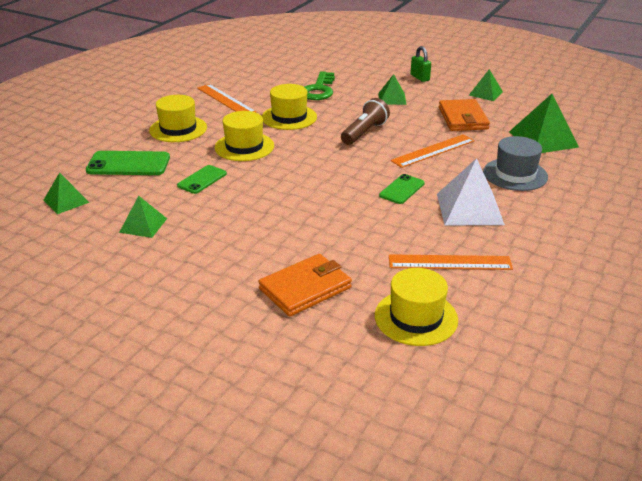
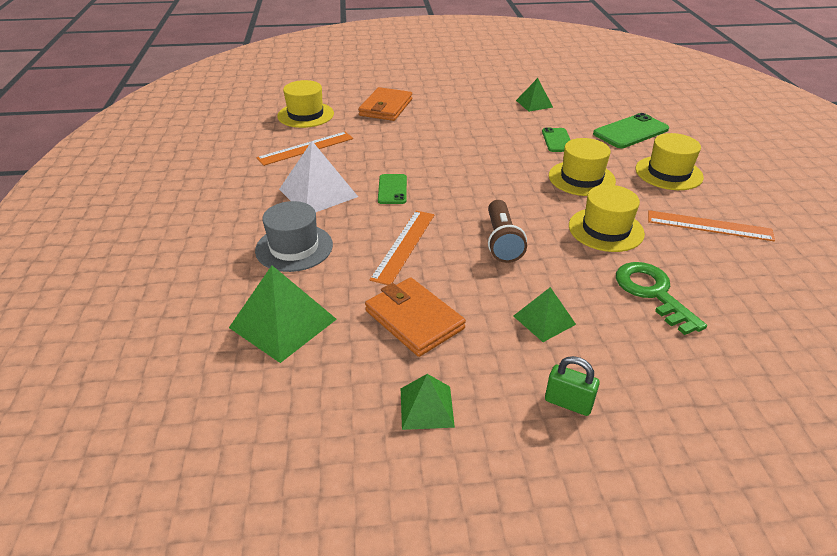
camera: 145 degrees right, 5 degrees up
green pyramid [43,172,90,214] -> none

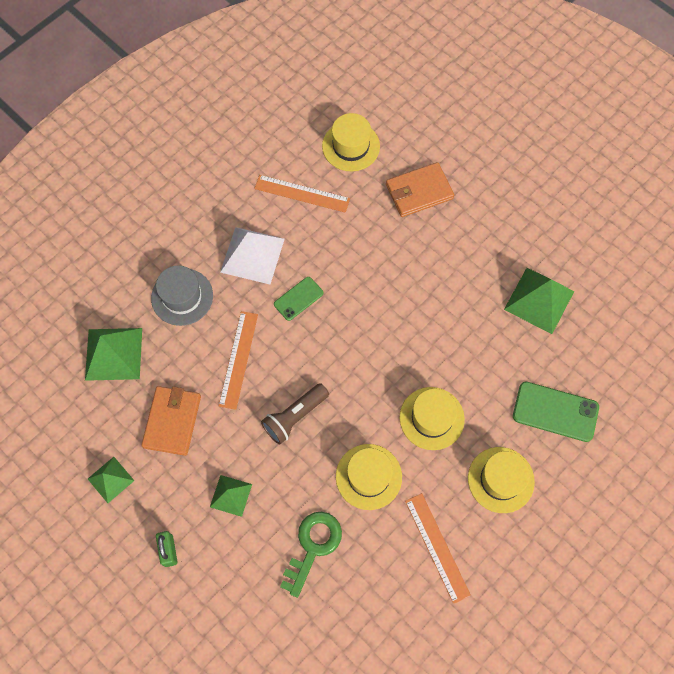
camera: 50 degrees right, 30 degrees up
orange ruler [370,211,434,285] -> orange ruler turned 60 degrees counterclockwise [219,311,258,410]
green pyramid [516,78,553,112] -> green pyramid [504,268,574,334], size x1.70
green phone [542,128,570,152] -> none

